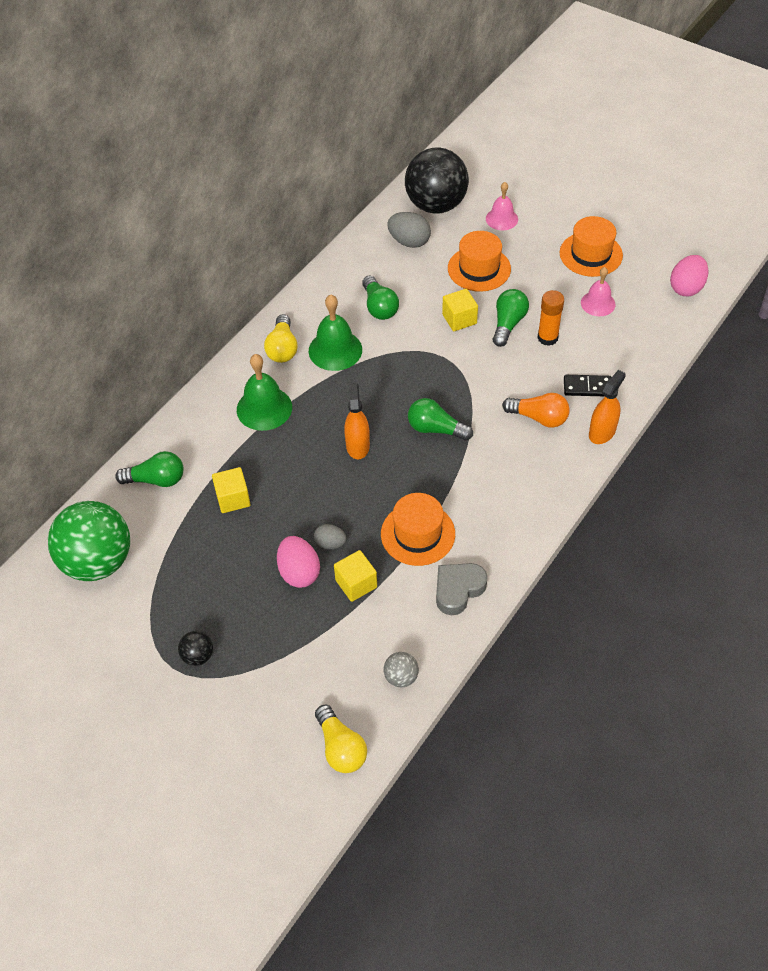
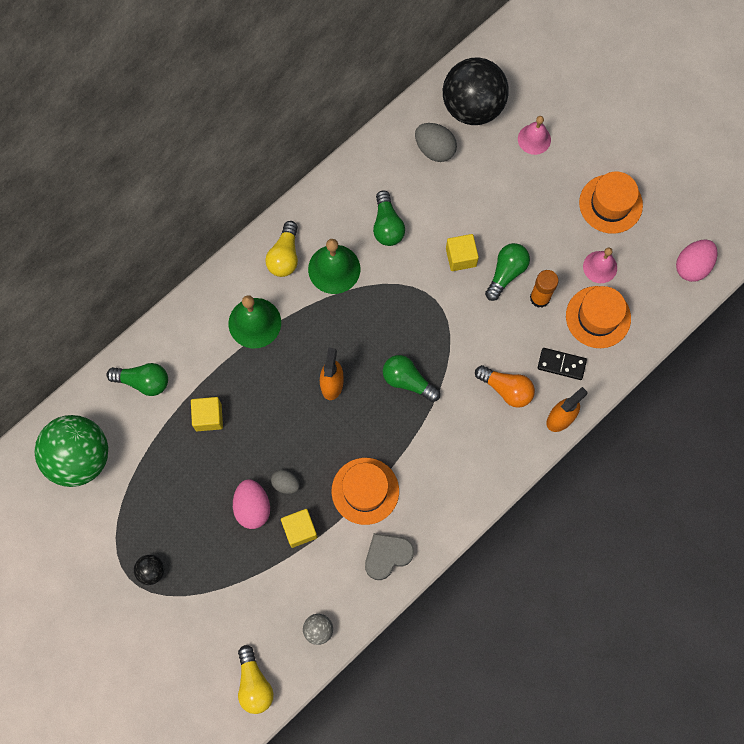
camera: 10 degrees right, 20 degrees up
orange hat [448,231,511,292] -> orange hat moved to [566,286,631,348]

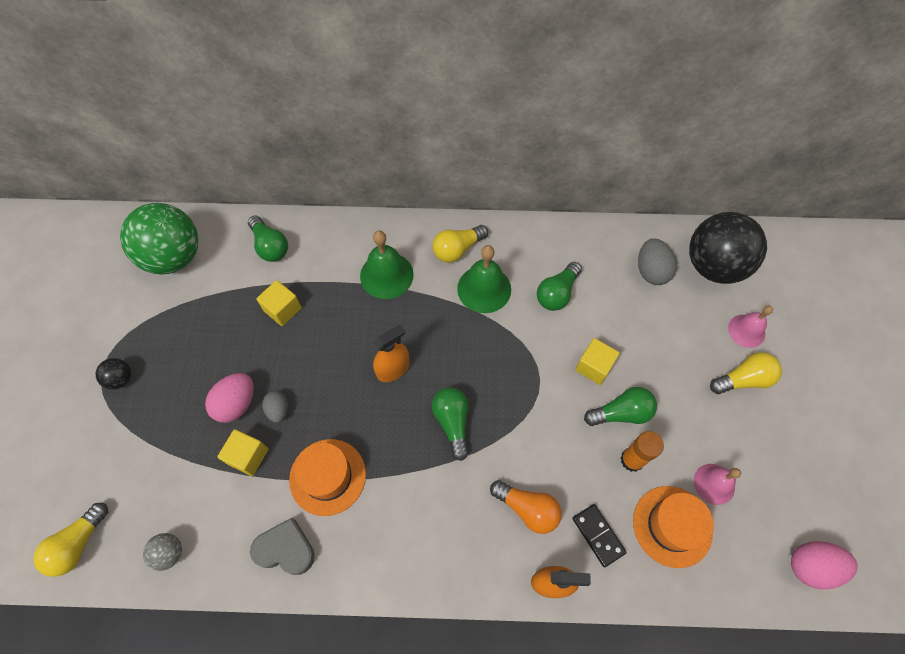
camera: 45 degrees right, 10 degrees down
orange light bulb [475,365,535,408] -> orange light bulb turned 45 degrees counterclockwise [490,480,562,534]
orange hat [579,172,643,234] -> none
none -> yellow light bulb [710,352,782,394]

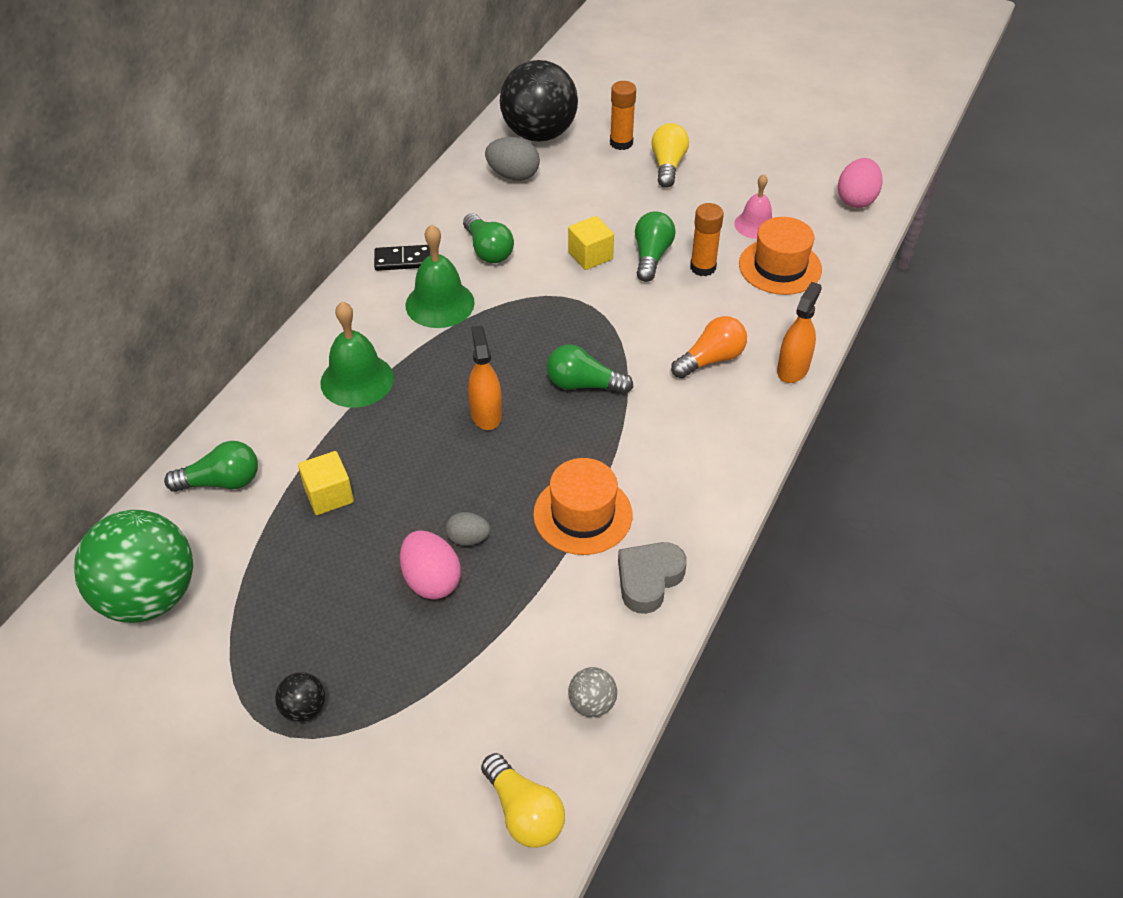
camera: 65 degrees left, 15 degrees down
yellow cube [217,429,268,476] -> none
yellow light bulb [432,225,488,263] -> none
black domino [572,504,627,567] -> black domino moved to [374,245,431,271]
pink bell [728,306,773,348] -> orange glue stick [610,81,636,150]

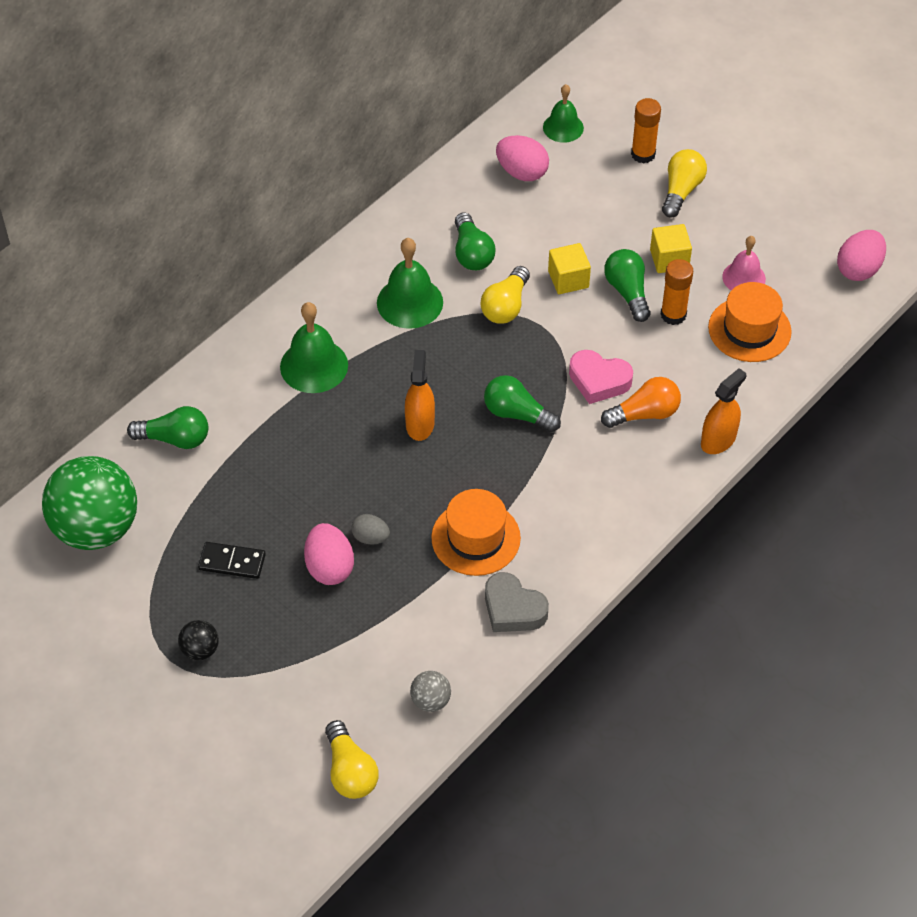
camera: 15 degrees right, 5 degrees up
yellow cube [298,451,354,515] -> yellow cube moved to [650,224,692,273]
black domino [374,245,431,271] -> black domino moved to [198,542,266,579]
grey egg [485,137,540,181] -> pink egg [496,135,549,181]
black ball [500,60,578,142] -> green bell [543,84,584,143]
grey heart [618,542,687,614] -> grey heart turned 105 degrees counterclockwise [485,572,549,632]
green light bulb [635,211,676,282] -> green light bulb turned 45 degrees counterclockwise [604,249,651,322]
none -> yellow light bulb [481,266,530,324]
none -> pink heart [569,350,633,404]

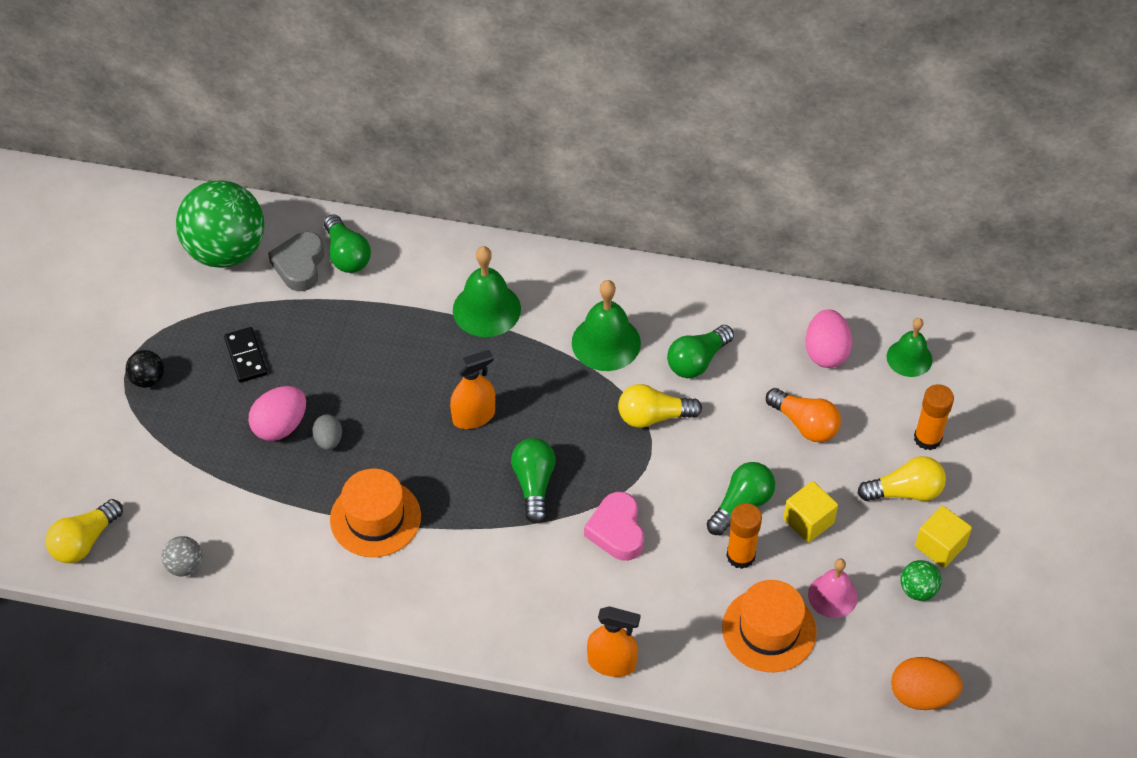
camera: 60 degrees right, 0 degrees up
grey heart [485,572,549,632] -> grey heart moved to [268,232,324,291]
yellow cube [548,243,591,294] -> yellow cube moved to [915,506,972,568]
orange light bulb [601,377,681,428] -> orange light bulb moved to [766,388,841,442]
pink egg [837,230,886,281] -> orange egg [891,657,963,710]
none -> green ball [900,560,942,601]

